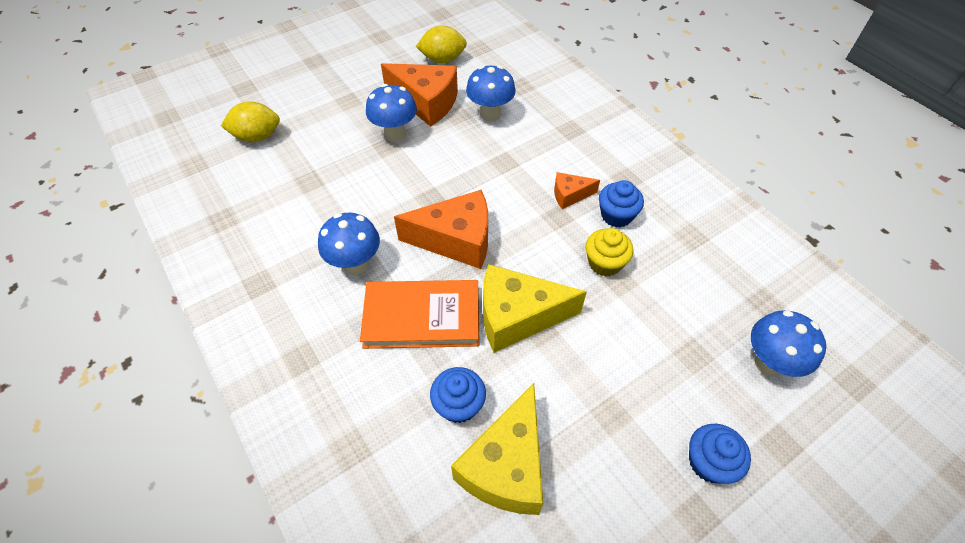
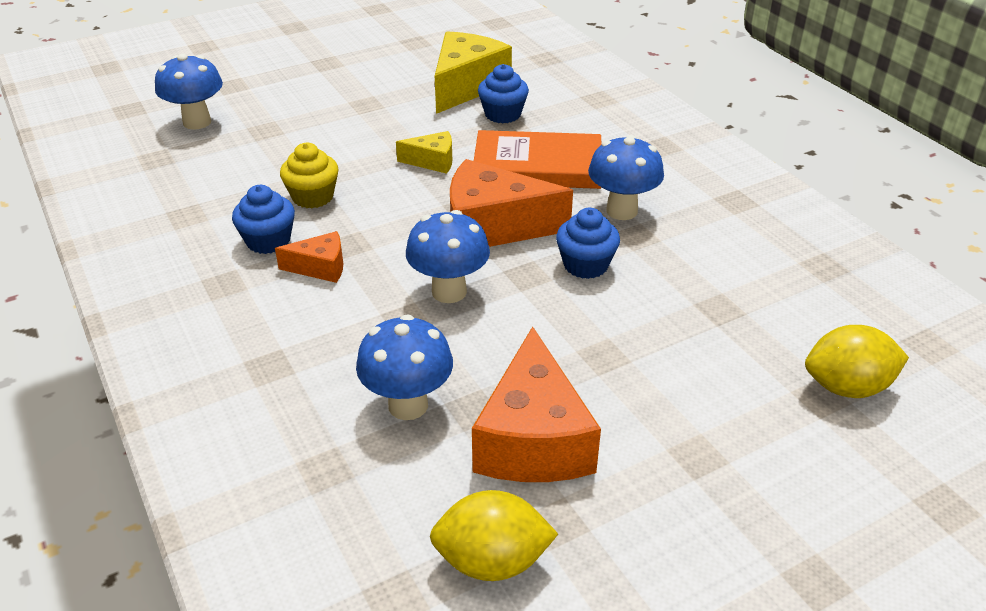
camera: 175 degrees left, 15 degrees down
blue mushroom [366,84,417,142] -> blue mushroom moved to [406,210,490,303]
orange cheese [381,63,458,127] -> orange cheese turned 120 degrees counterclockwise [472,327,601,482]
yellow cheese [483,264,587,353] -> yellow cheese [396,131,452,174], size x0.51
blue cupcake [689,424,751,484] -> blue cupcake moved to [556,208,620,279]

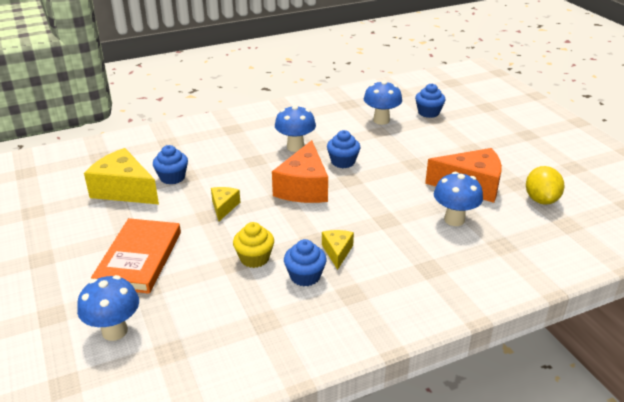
camera: 85 degrees left, 5 degrees down
orange cheese [275,231,343,283] -> yellow cheese [322,230,354,270]
blue mushroom [406,210,490,303] -> blue mushroom moved to [364,81,402,125]
orange book [474,130,602,189] -> orange book moved to [91,218,181,294]
yellow lemon [805,325,909,398] -> blue cupcake [415,84,445,118]

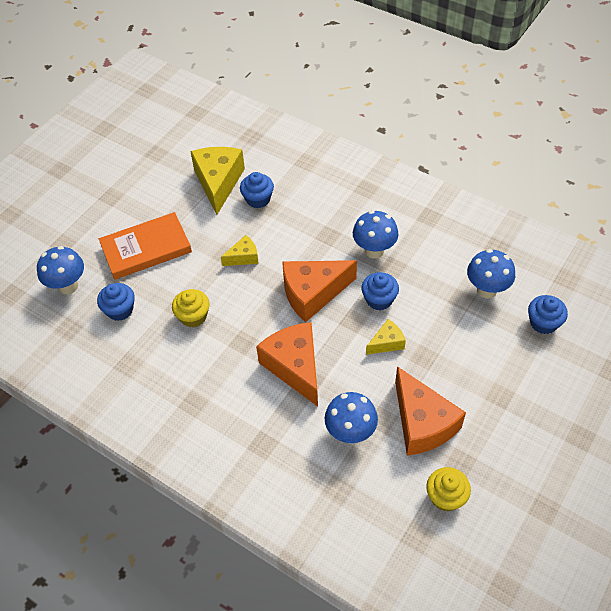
camera: 60 degrees right, 20 degrees up
blue cupcake [284,239,327,286] -> blue cupcake moved to [97,283,135,321]
yellow cheese [322,230,354,270] -> yellow cheese moved to [366,319,406,355]
yellow lemon [526,166,564,205] -> yellow cupcake [426,467,471,512]
none -> orange cheese [256,322,318,407]

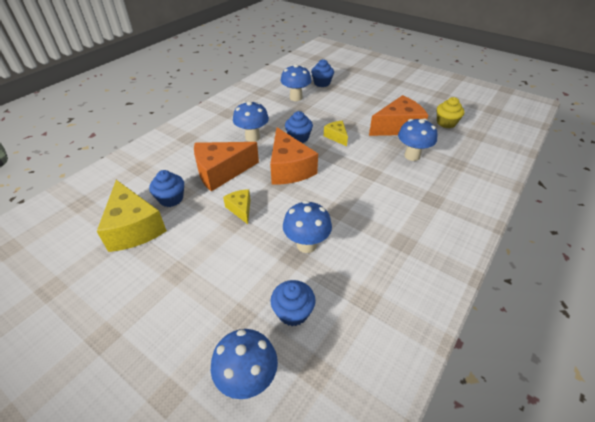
camera: 90 degrees left, 10 degrees down
orange book [99,212,192,280] -> none
yellow cupcake [172,289,210,327] -> blue mushroom [283,201,332,253]
yellow cheese [190,147,245,215] -> yellow cheese turned 120 degrees counterclockwise [97,180,167,252]
orange cheese [256,322,318,407] -> orange cheese moved to [194,142,259,192]

